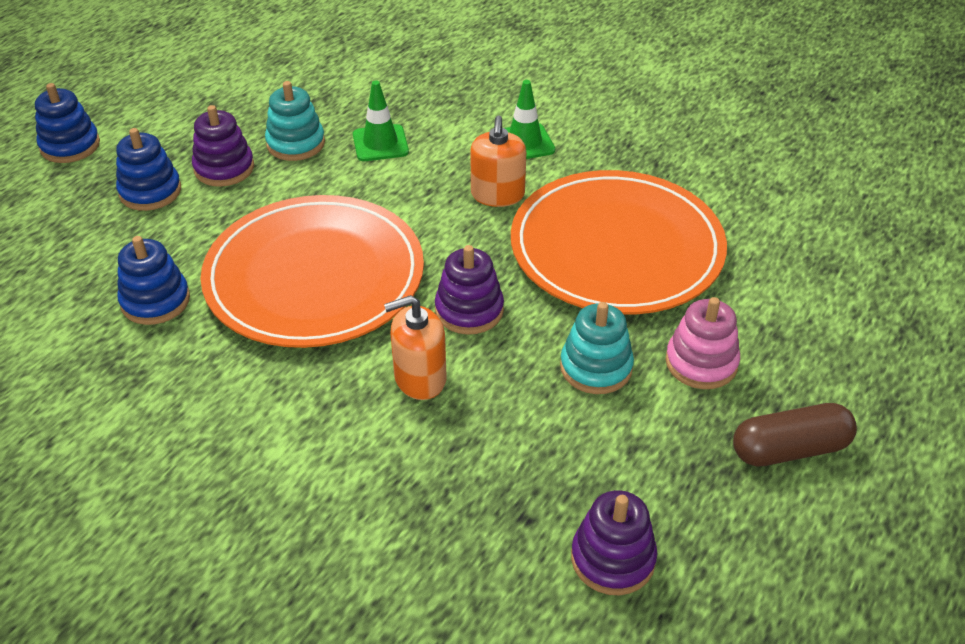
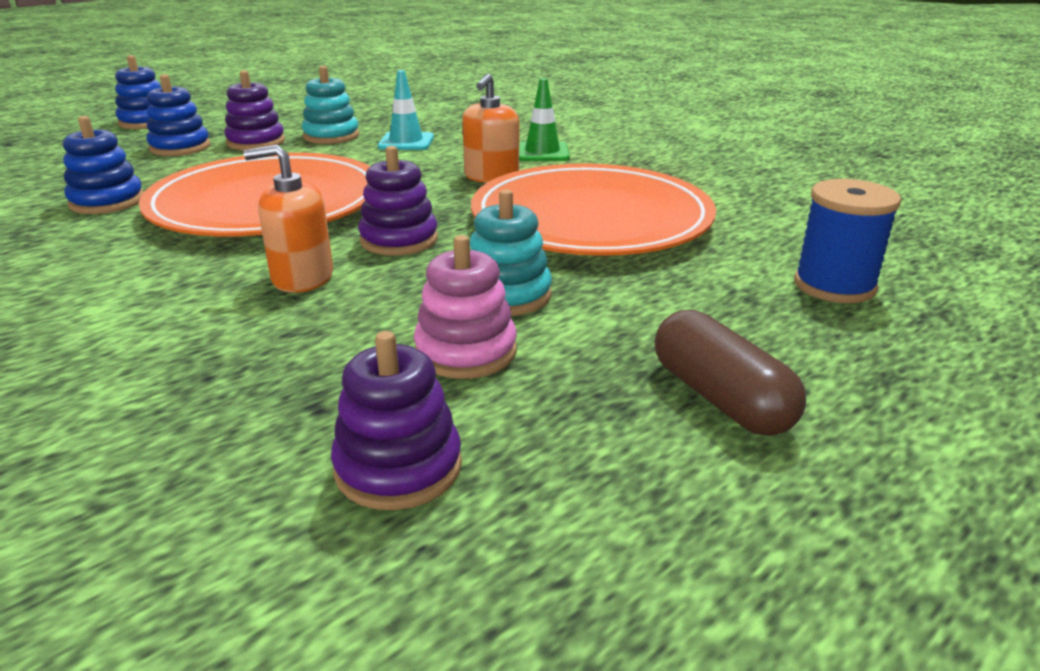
camera: 15 degrees right, 15 degrees down
green traffic cone [353,80,409,161] -> turquoise traffic cone [378,70,434,150]
pink stacking toy [665,297,740,389] -> pink stacking toy moved to [414,235,517,379]
brown capsule [733,403,857,466] -> brown capsule turned 60 degrees clockwise [655,310,806,436]
none -> blue spool [794,179,901,303]

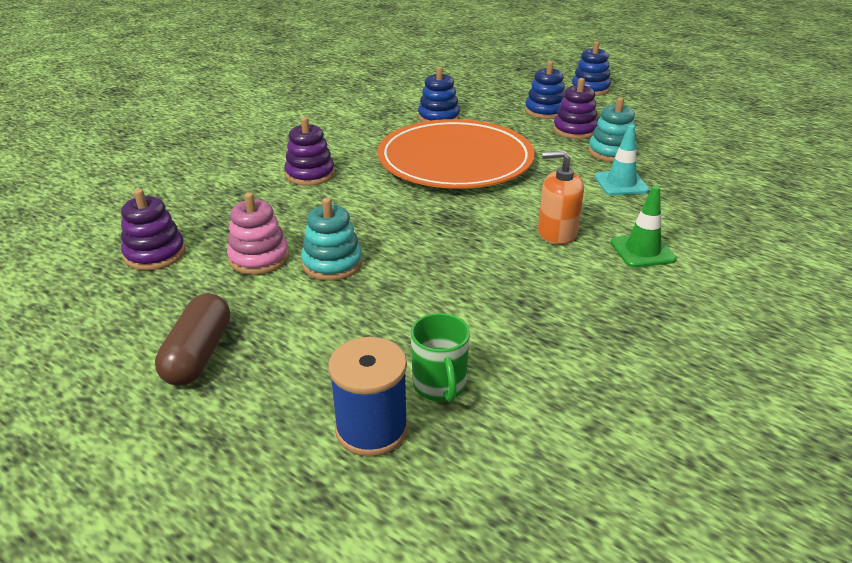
camera: 80 degrees right, 5 degrees up
orange soap dispenser [243,145,333,293] -> none
purple stacking toy [358,146,438,256] -> purple stacking toy moved to [284,117,335,186]
orange plate [471,163,716,256] -> none
brown capsule [655,310,806,436] -> brown capsule turned 45 degrees counterclockwise [155,293,230,386]
none -> green mug [410,313,470,402]

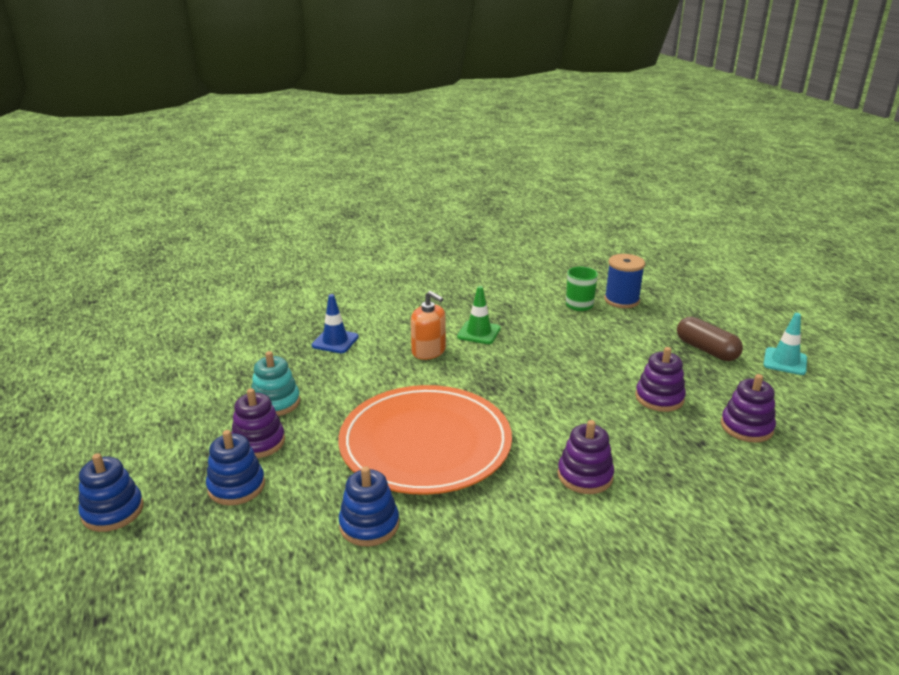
camera: 150 degrees left, 5 degrees down
brown capsule [155,293,230,386] -> brown capsule turned 75 degrees counterclockwise [677,317,743,361]
pink stacking toy [227,193,289,275] -> purple stacking toy [635,347,686,412]
turquoise stacking toy [301,198,363,281] -> none
turquoise traffic cone [595,125,649,195] -> turquoise traffic cone moved to [763,313,807,375]
green traffic cone [610,186,677,268] -> green traffic cone moved to [457,286,501,344]
none -> blue traffic cone [312,294,359,353]

